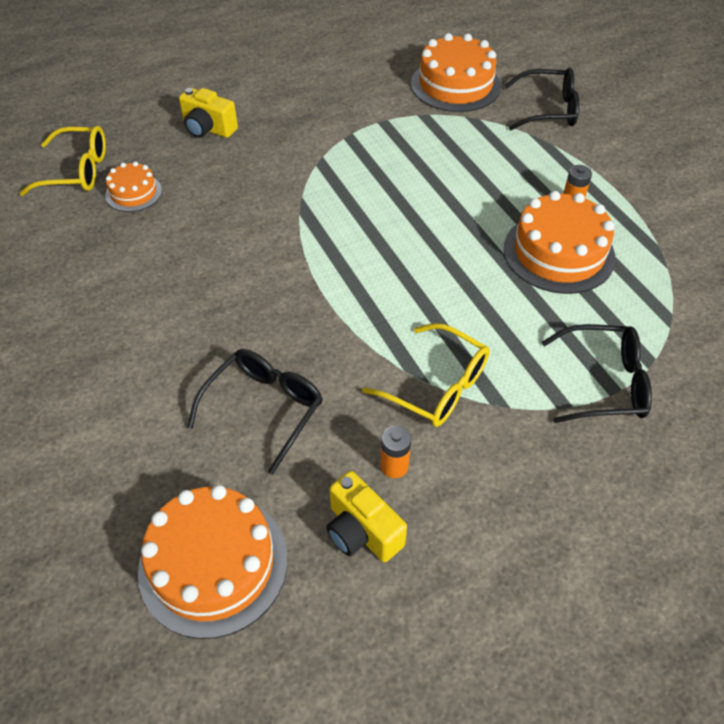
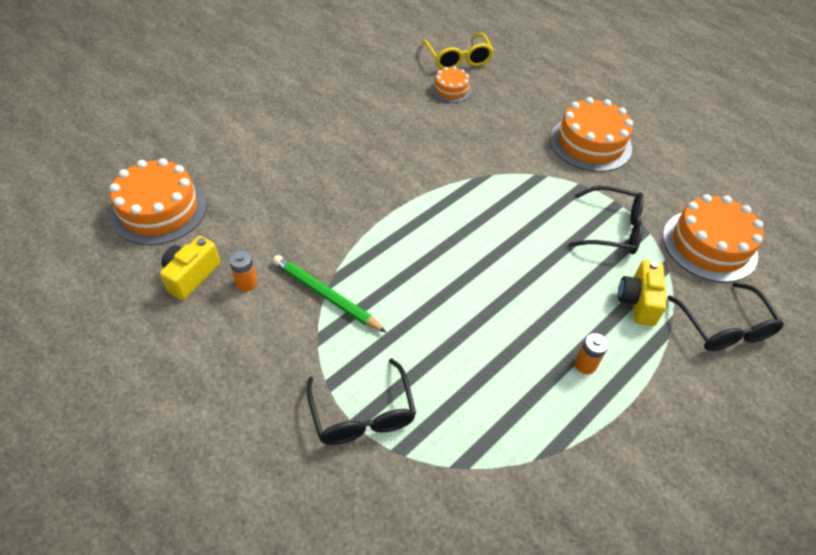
camera: 70 degrees right, 0 degrees up
yellow camera [179,88,238,138] -> yellow camera moved to [618,260,667,326]
black glasses [187,349,323,475] -> black glasses moved to [569,186,644,254]
yellow glasses [362,323,490,427] -> green pencil [273,255,387,333]
orange cake [504,191,616,294] -> orange cake moved to [550,97,633,172]

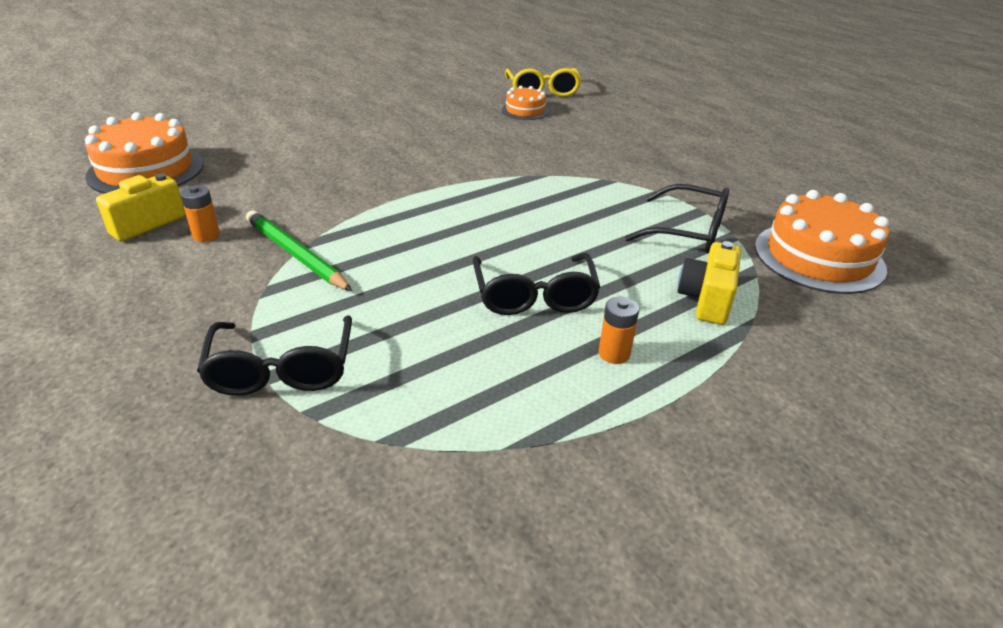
camera: 10 degrees right, 15 degrees down
orange cake [550,97,633,172] -> none
black glasses [667,282,784,351] -> black glasses moved to [473,253,601,315]

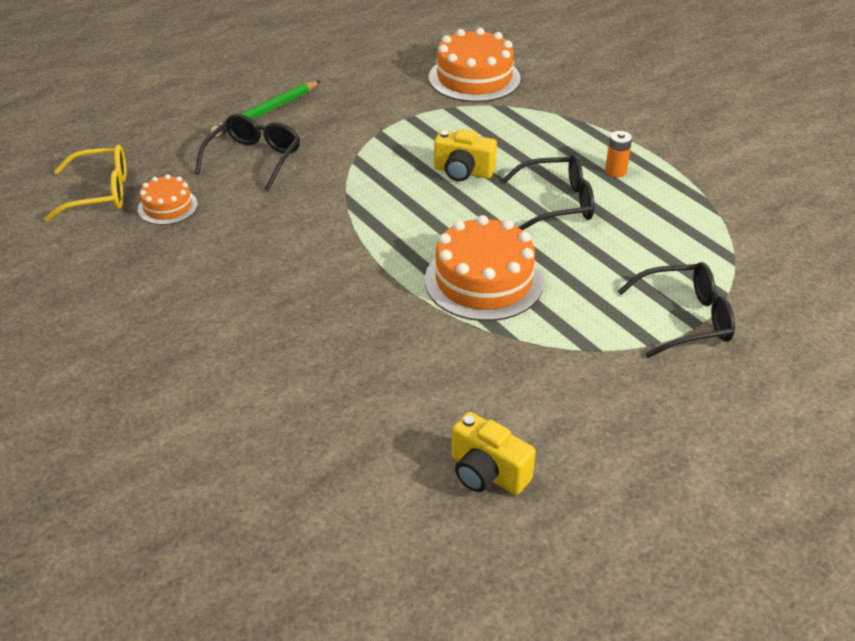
camera: 90 degrees left, 5 degrees up
orange cake [85,112,204,194] -> orange cake moved to [425,215,544,321]
orange battery [180,185,220,242] -> none
green pencil [246,210,352,291] -> green pencil moved to [210,81,320,137]
black glasses [625,184,729,253] -> black glasses moved to [195,114,300,191]
yellow camera [678,241,741,325] -> yellow camera moved to [434,129,497,181]

